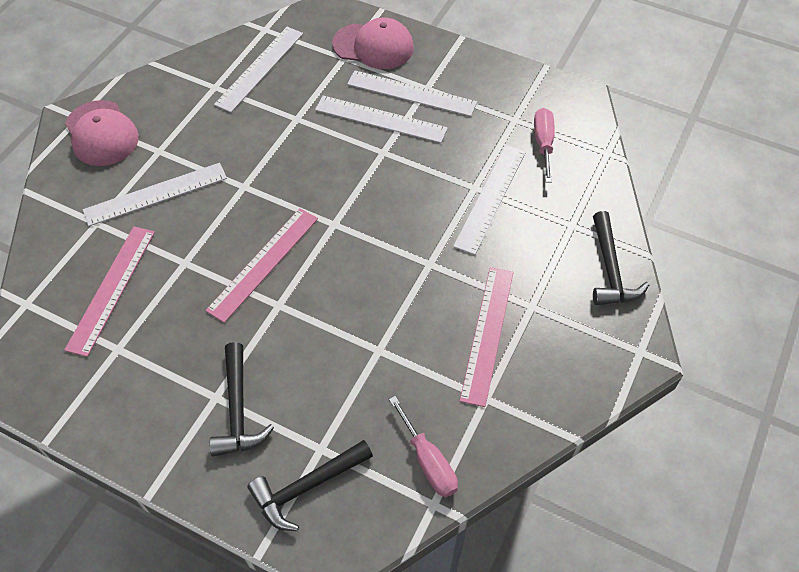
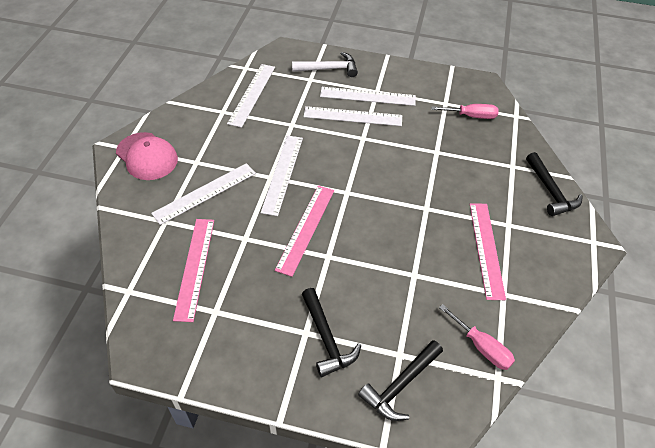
camera: 15 degrees left, 5 degrees down
pink cap [332,17,414,69] -> white hammer [292,52,358,77]
white ruler [453,145,526,255] -> white ruler moved to [260,135,303,216]
pink screwdriver [534,108,555,183] -> pink screwdriver turned 105 degrees clockwise [431,104,499,119]

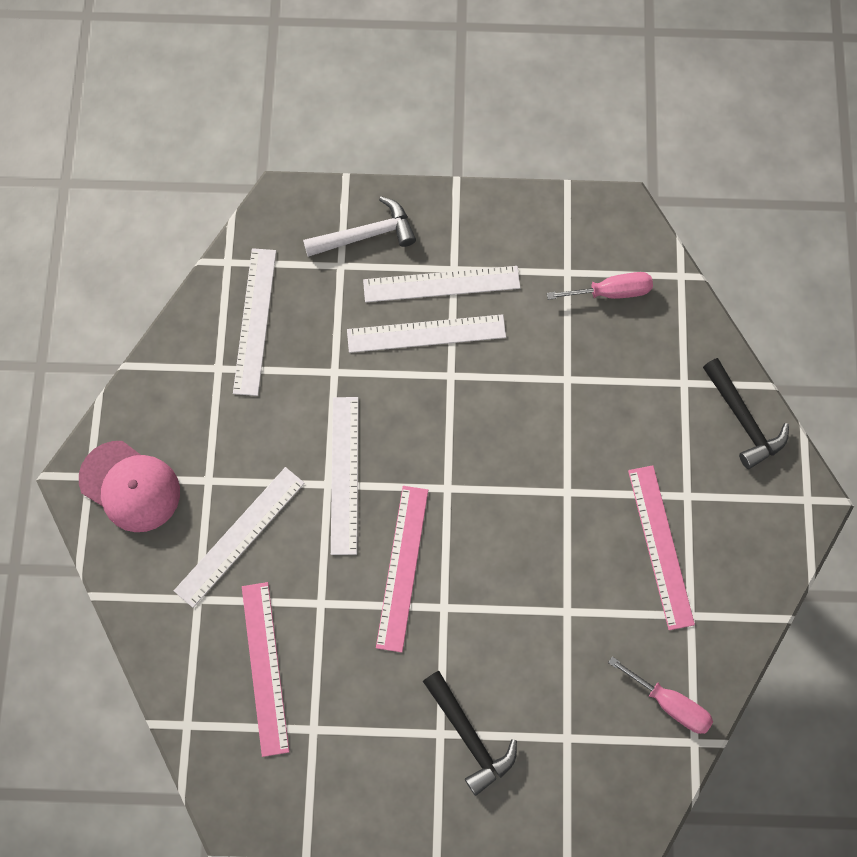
camera: 10 degrees left, 20 degrees up
black hammer [358,340,443,421] -> none

